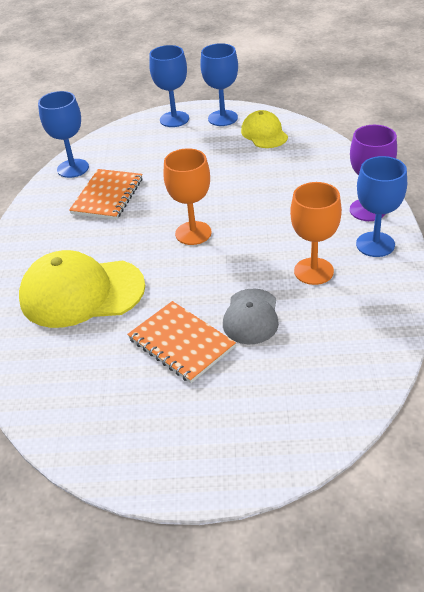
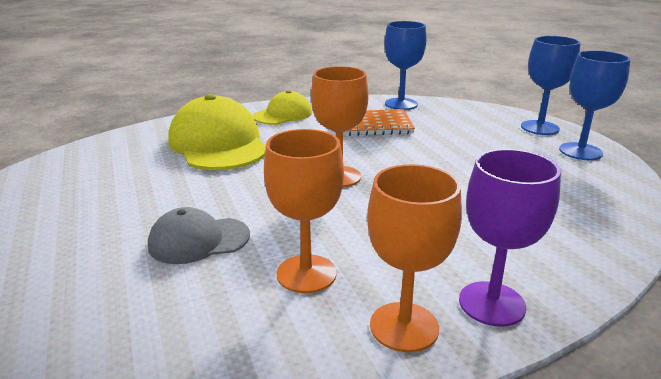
camera: 65 degrees right, 15 degrees down
orange notebook [127,301,236,383] -> none
yellow cap [241,110,288,148] -> yellow cap moved to [253,90,312,125]
blue goblet [356,156,407,257] -> orange goblet [367,164,462,352]

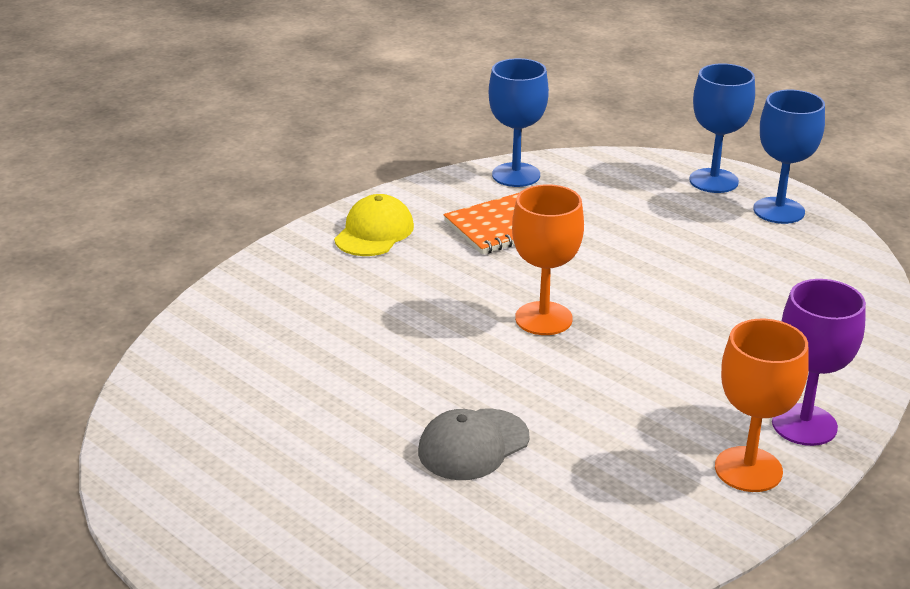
camera: 25 degrees left, 5 degrees up
yellow cap [168,94,266,170] -> none
orange goblet [264,129,344,293] -> none

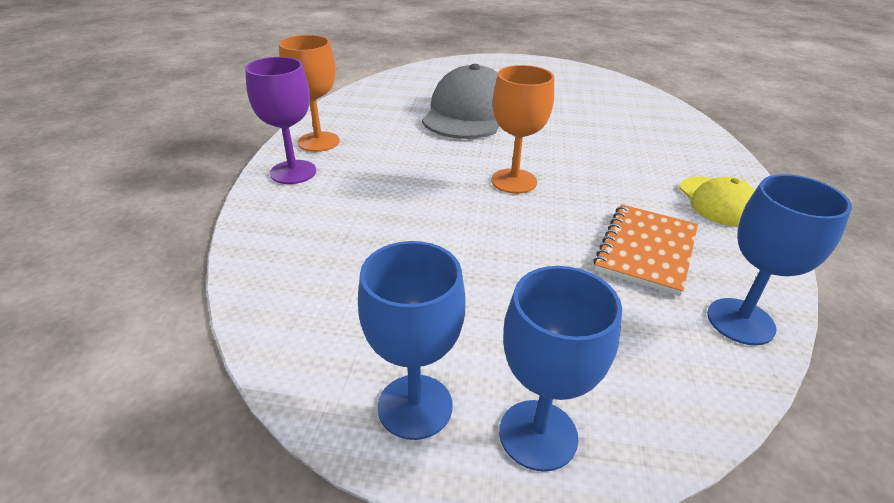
camera: 145 degrees right, 5 degrees up
grey cap [418,408,530,480] -> grey cap [422,64,499,139], size x1.76

